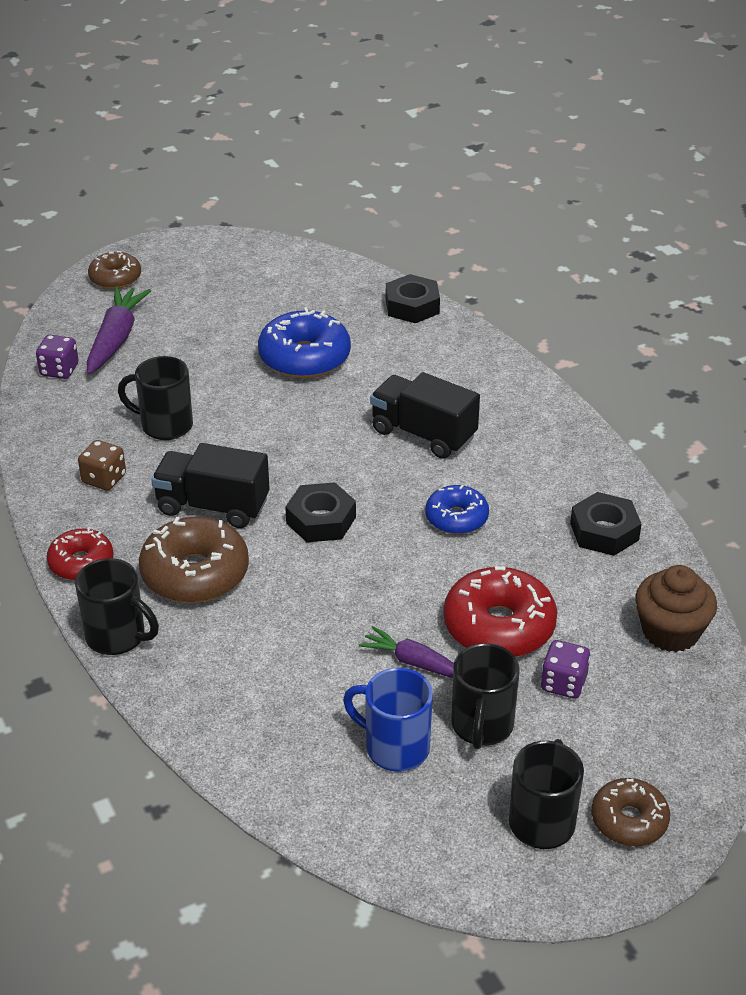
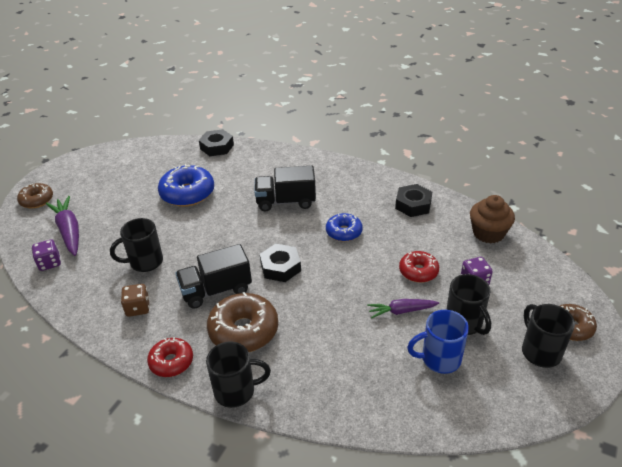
camera: 35 degrees left, 0 degrees up
red donut [443,566,557,657] -> red donut [399,251,439,283], size x0.61

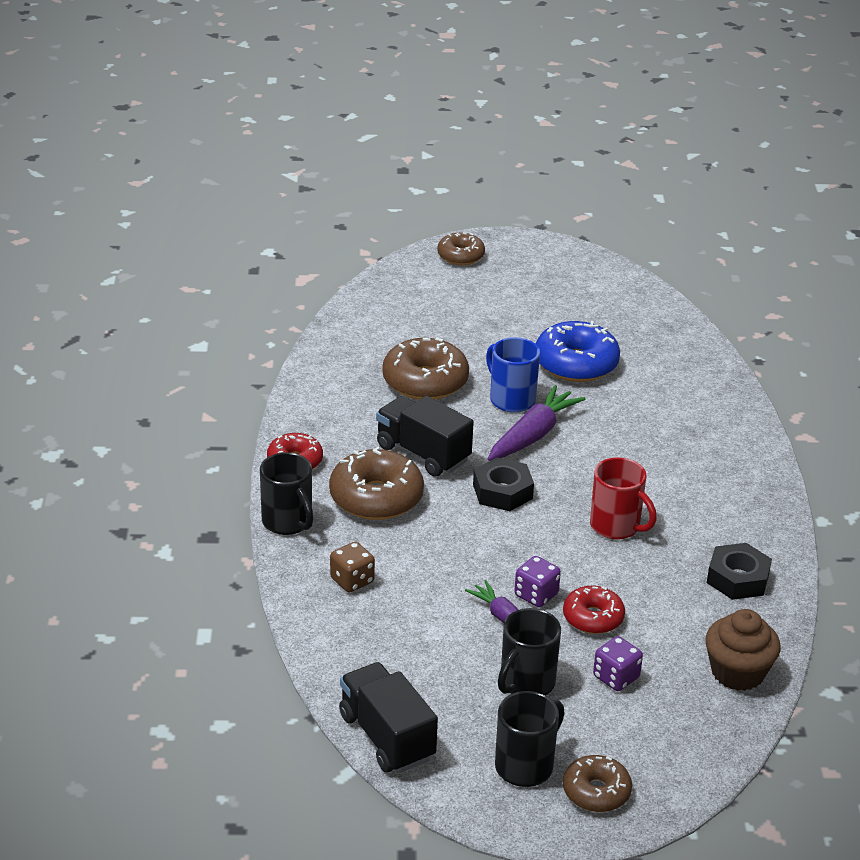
camera: 60 degrees right, 5 degrees down
purple dice [32,239,61,271] -> purple dice moved to [514,556,561,607]
purple carrot [46,196,79,256] -> purple carrot moved to [488,385,586,461]
black mug [110,218,163,272] -> brown donut [382,338,469,400]
brown dice [121,284,150,317] -> brown dice moved to [330,542,375,593]
black nut [199,129,234,156] -> none
black truck [255,166,316,211] -> black truck moved to [339,662,438,773]
blue donut [326,213,363,242] -> red mug [590,458,657,540]
blue mug [407,310,469,374] -> blue mug moved to [486,337,540,413]

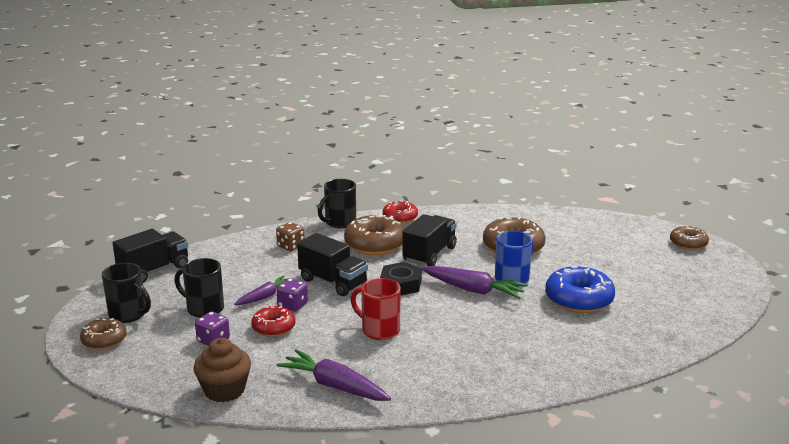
camera: 80 degrees right, 10 degrees down
red mug [590,458,657,540] -> red mug turned 90 degrees clockwise [351,278,401,340]
black nut [707,543,772,600] -> purple carrot [277,349,391,401]
none -> black truck [297,233,368,296]

